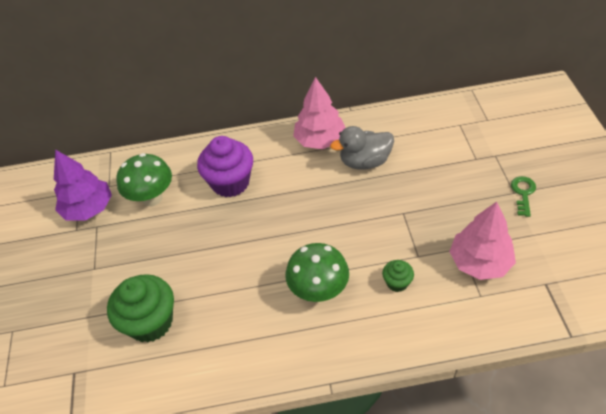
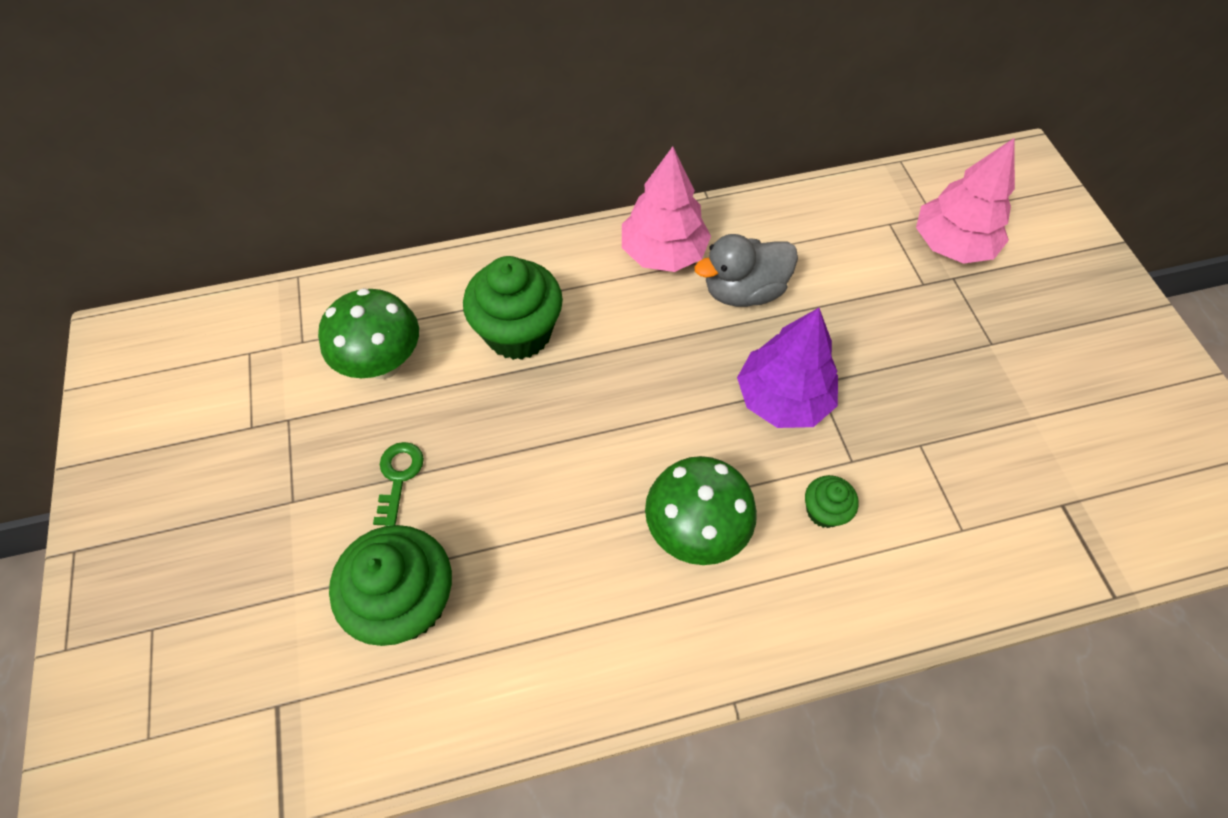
camera: 10 degrees left, 10 degrees up
purple tree [54,149,112,221] -> purple tree moved to [737,308,838,428]
purple cupcake [197,136,253,197] -> green cupcake [463,256,563,360]
pink tree [449,202,516,280] -> pink tree moved to [916,138,1015,264]
green key [511,176,536,217] -> green key moved to [373,442,424,526]

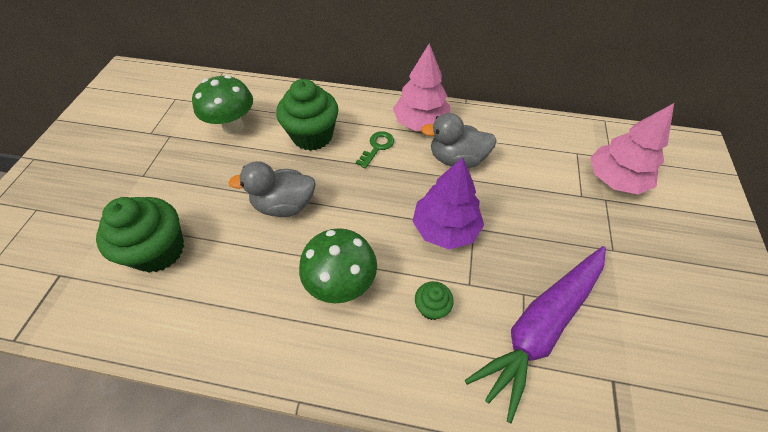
camera: 25 degrees right, 5 degrees down
green key [373,442,424,526] -> green key moved to [356,131,394,169]
none -> grey duck [228,161,316,217]
none -> purple carrot [465,246,606,424]

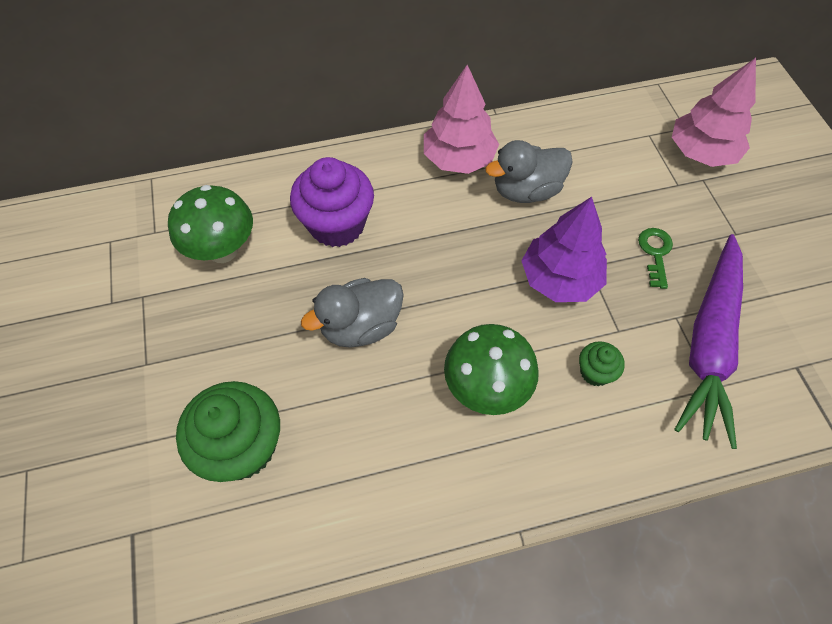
camera: 25 degrees left, 5 degrees up
green cupcake [276,79,338,151] -> purple cupcake [290,157,374,247]
green key [356,131,394,169] -> green key moved to [638,228,673,289]

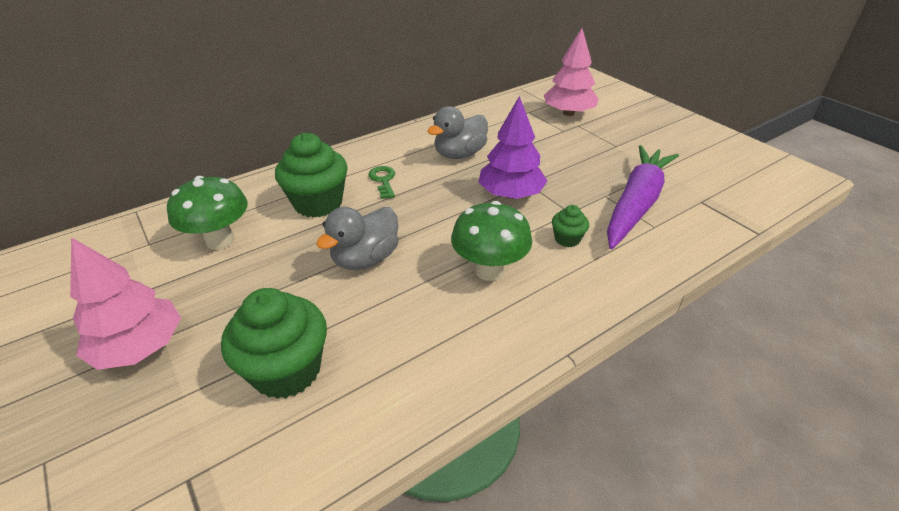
camera: 20 degrees left, 20 degrees down
purple cupcake [290,157,374,247] -> green cupcake [275,133,348,218]
pink tree [424,65,499,174] -> pink tree moved to [70,237,181,370]
green key [638,228,673,289] -> green key moved to [368,166,395,199]
purple carrot [674,234,743,449] -> purple carrot turned 150 degrees counterclockwise [607,145,679,249]

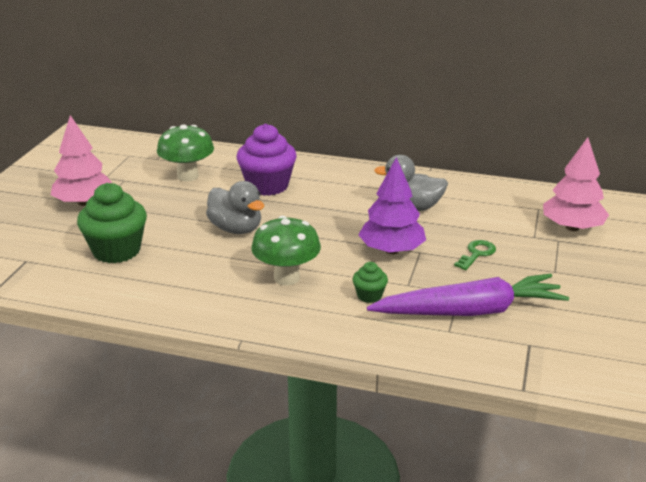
camera: 50 degrees right, 10 degrees down
green cupcake [275,133,348,218] -> purple cupcake [237,124,297,196]
grey duck [316,207,399,270] -> grey duck turned 135 degrees counterclockwise [206,181,264,234]
green key [368,166,395,199] -> green key moved to [454,240,496,270]

